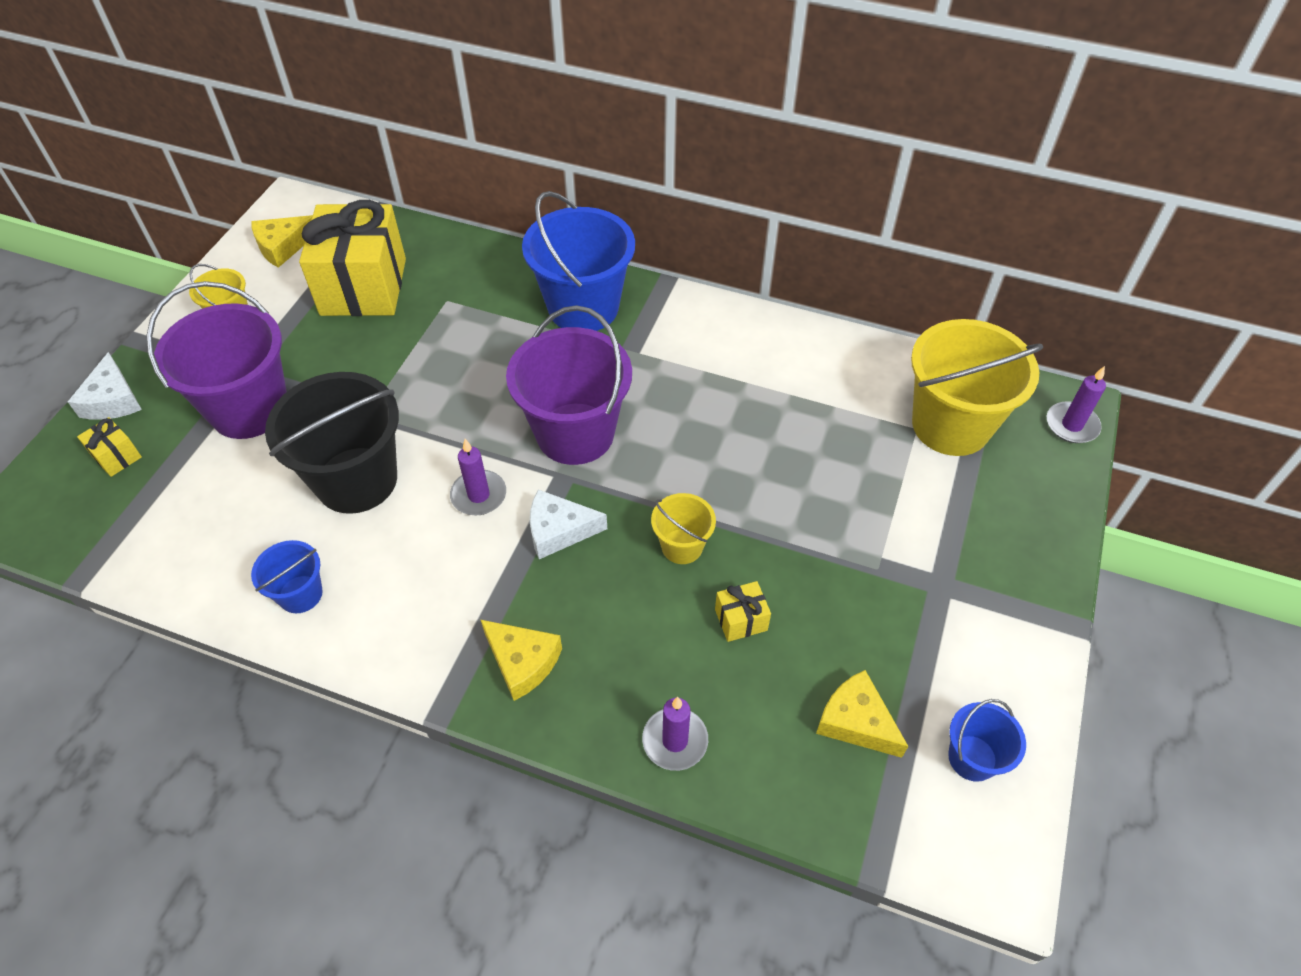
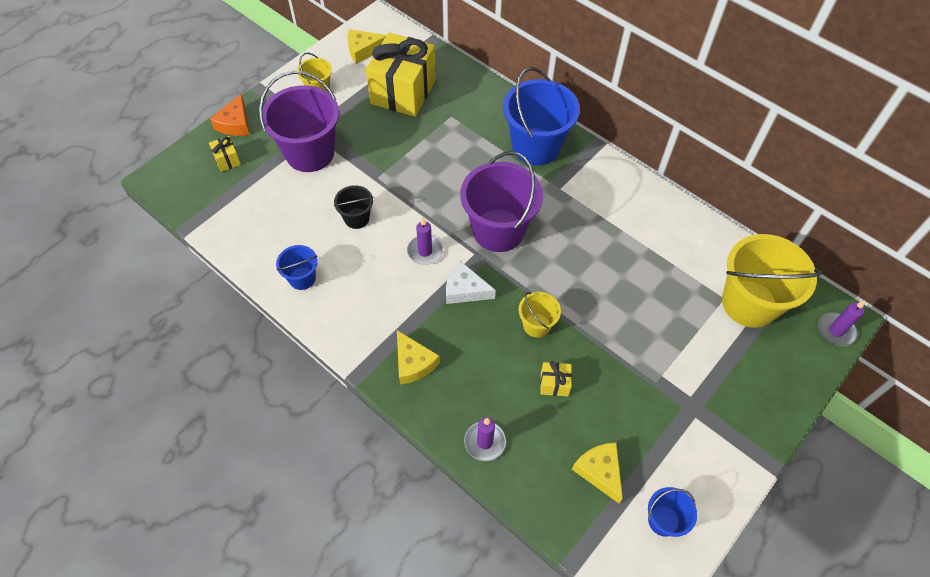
camera: 20 degrees right, 5 degrees up
white cheese [68,352,142,420] -> orange cheese [210,94,250,136]
black bucket [265,372,399,514] -> black bucket [334,185,374,229], size x0.49

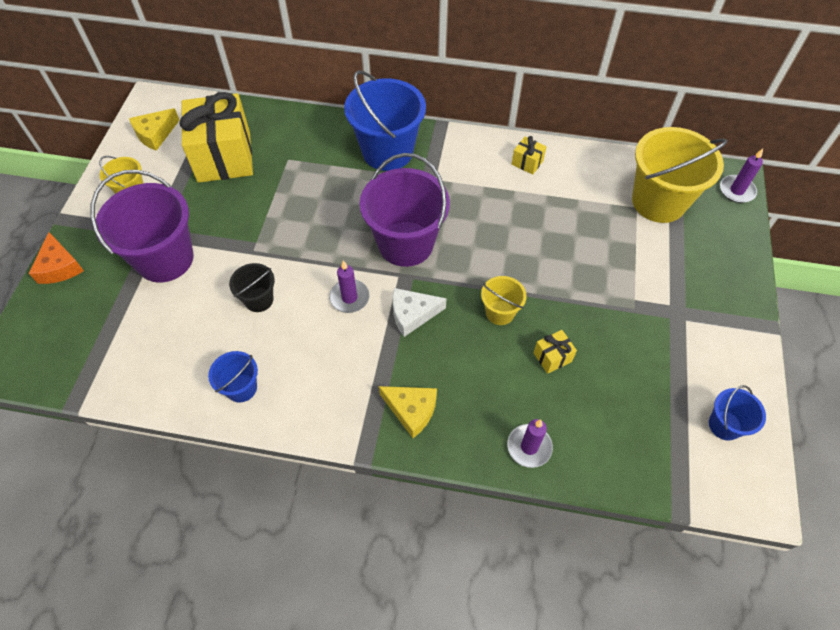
camera: 30 degrees left, 0 degrees up
yellow gift [209,136,241,172] -> yellow gift moved to [512,136,547,175]
yellow cheese [572,443,623,503] -> none

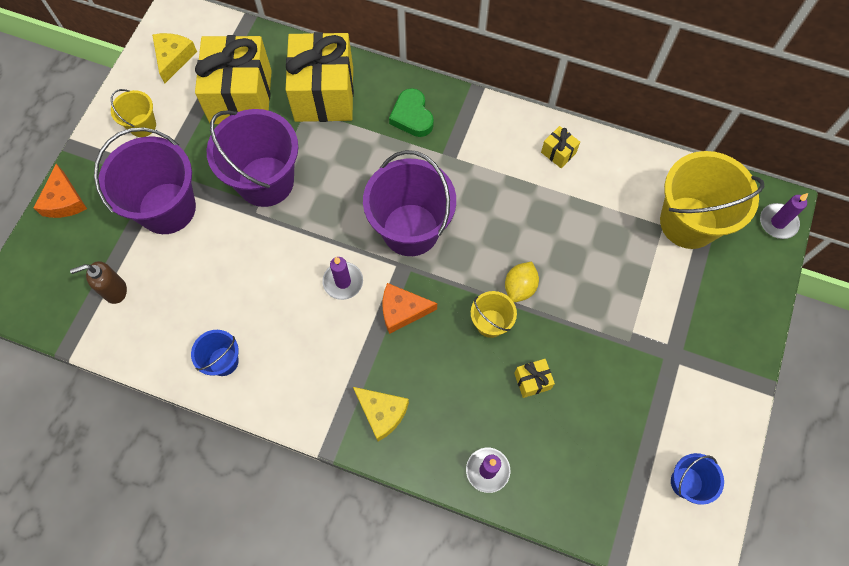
camera: 10 degrees right, 10 degrees up
yellow cheese [129,108,180,151] -> yellow cheese turned 135 degrees clockwise [152,33,197,83]
black bucket [229,263,275,312] -> none
blue bucket [344,70,426,171] -> green heart [389,88,434,137]
white cheese [393,288,447,337] -> orange cheese [382,283,437,334]
none -> brown soap dispenser [70,261,127,304]
none -> purple bucket [207,109,298,207]
none -> yellow gift [286,32,354,122]
none -> yellow lemon [505,262,539,302]

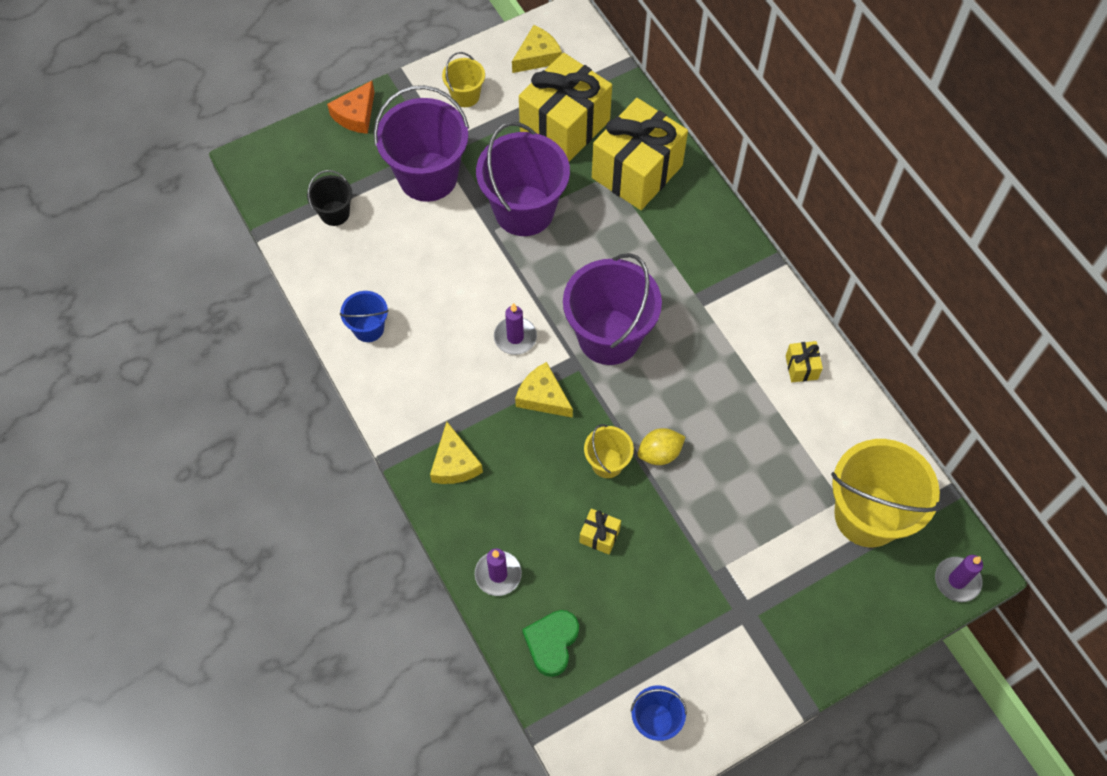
camera: 40 degrees right, 5 degrees down
brown soap dispenser [70,261,127,304] -> black bucket [307,170,352,226]
orange cheese [382,283,437,334] -> yellow cheese [515,362,573,418]
green heart [389,88,434,137] -> green heart moved to [522,610,579,677]

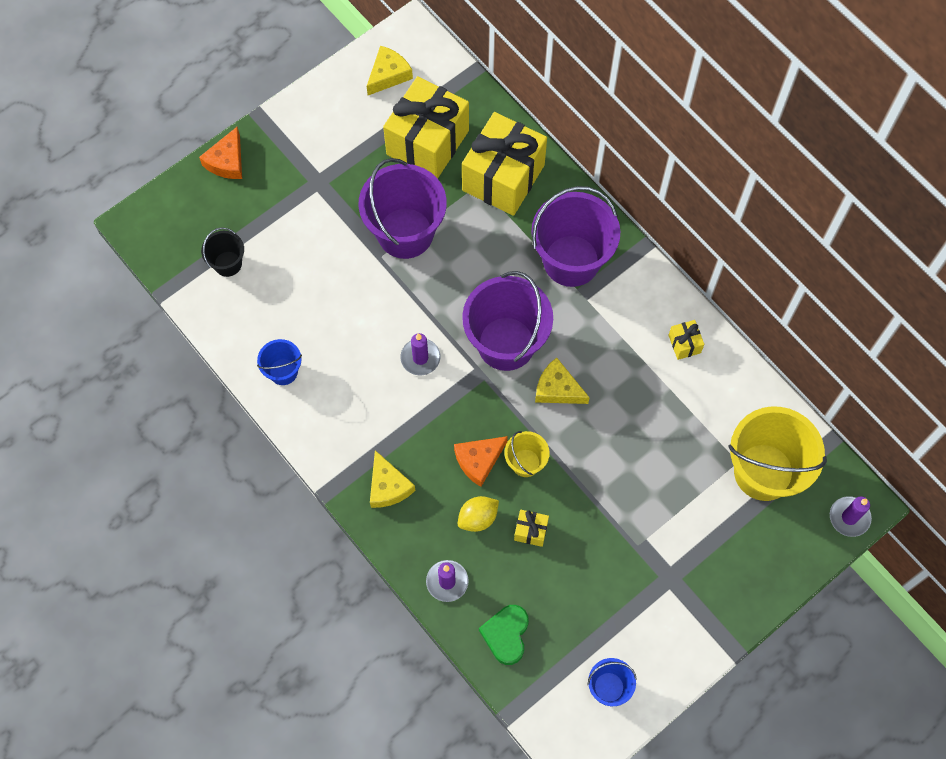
camera: 10 degrees left, 5 degrees up
purple bucket [374,85,469,202] -> purple bucket moved to [531,186,620,287]
yellow bucket [442,52,485,107] -> none
yellow cheese [515,362,573,418] -> yellow cheese moved to [535,358,590,404]
yellow lemon [638,428,685,465] -> yellow lemon moved to [458,496,499,532]
none -> orange cheese [454,436,508,487]

